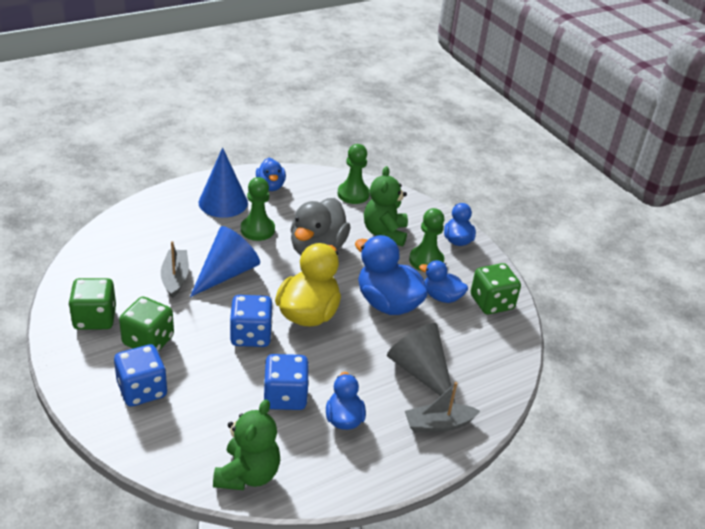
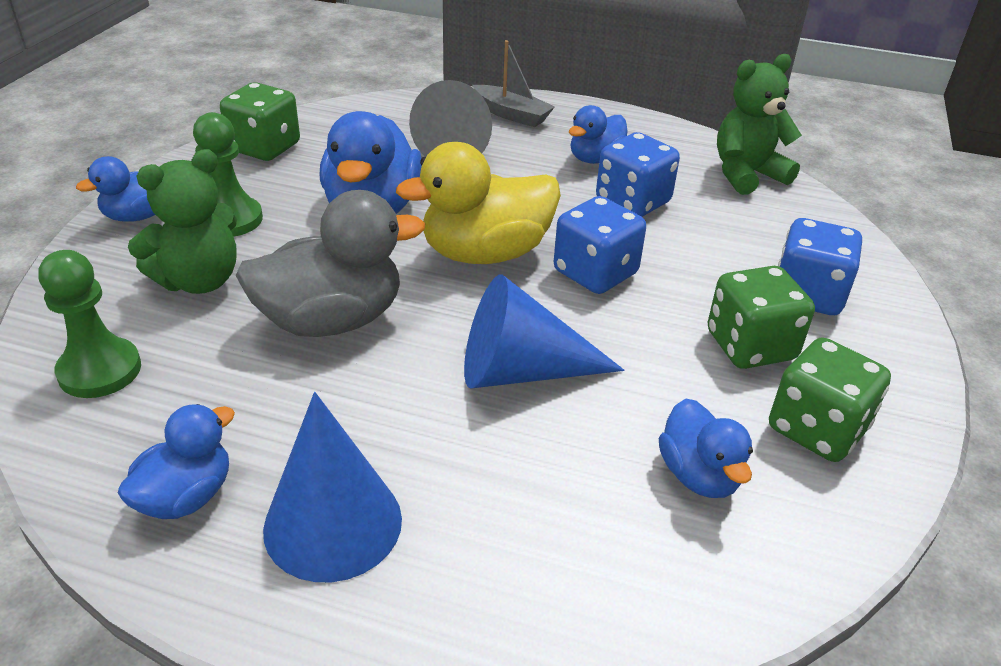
camera: 130 degrees left, 0 degrees up
grey boat [161,241,189,298] -> none
green pawn [241,177,275,241] -> none
blue duck [419,260,468,303] -> blue duck moved to [659,399,753,498]

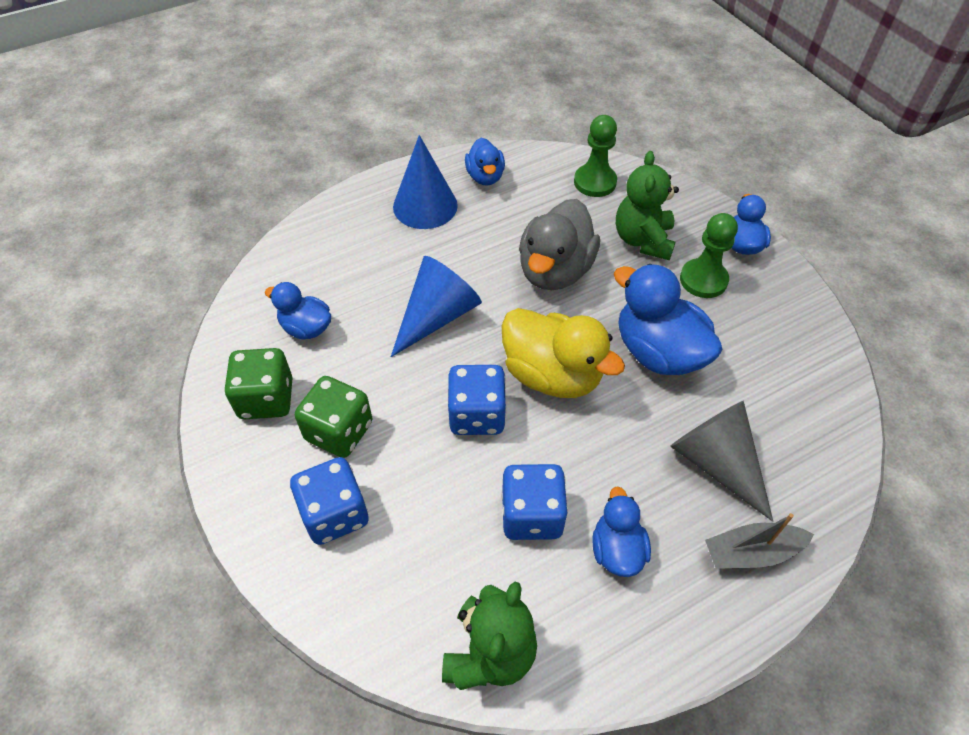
camera: 135 degrees right, 15 degrees up
green dice [220,82,300,161] -> none
yellow duck [396,142,561,264] -> yellow duck turned 105 degrees clockwise [501,308,625,398]

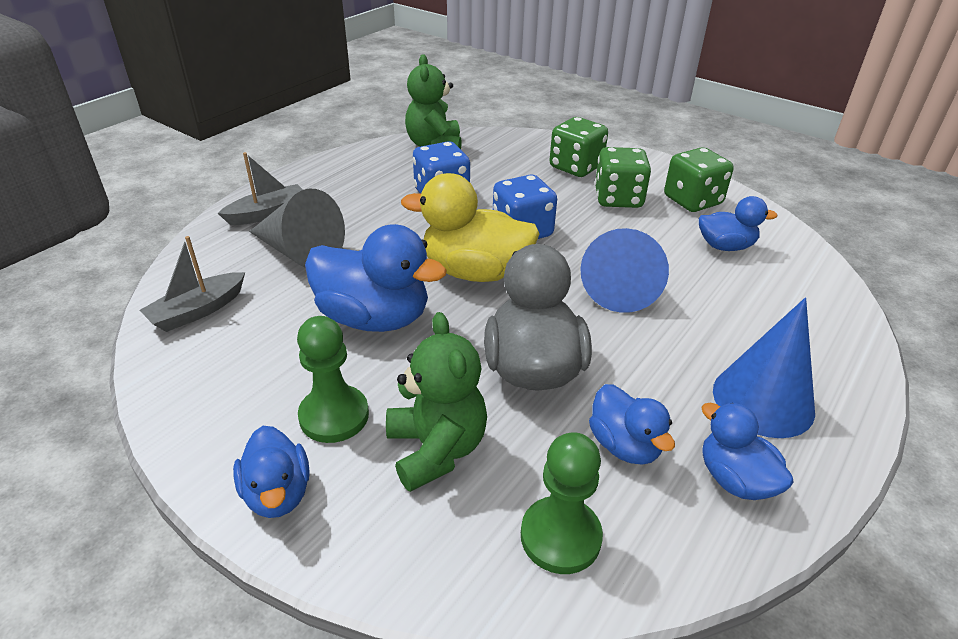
camera: 155 degrees right, 15 degrees down
blue dice [290,457,369,545] -> green dice [550,117,608,177]
blue duck [592,487,651,577] -> blue duck moved to [589,384,675,465]
none -> grey boat [140,236,245,332]

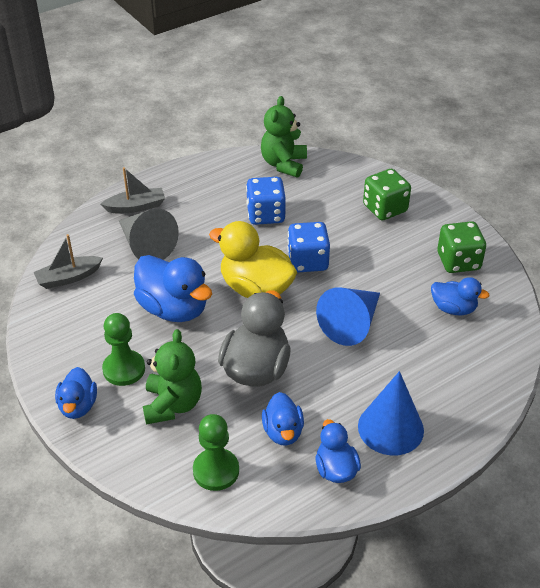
camera: 20 degrees right, 5 degrees up
green dice [595,147,651,208] -> none

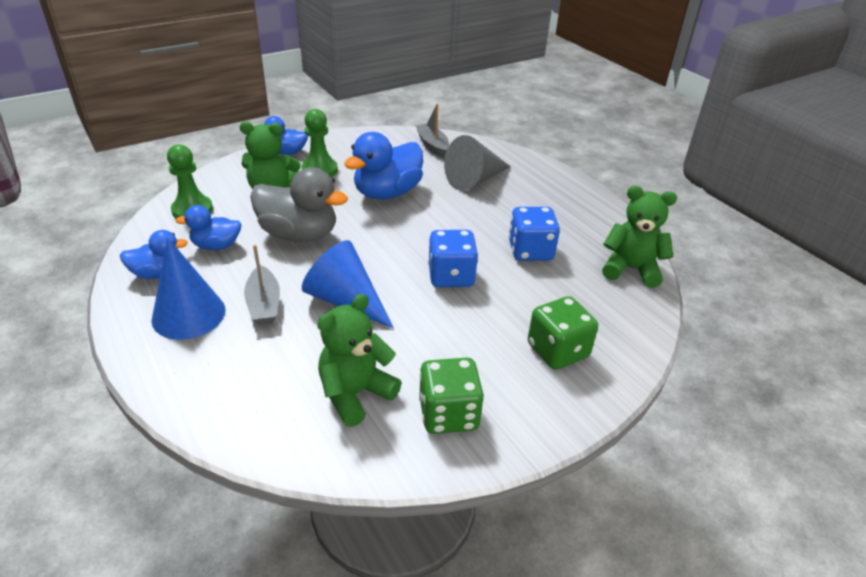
camera: 90 degrees right, 5 degrees down
grey boat [101,167,165,214] -> grey boat moved to [244,245,280,325]
yellow duck [209,221,297,298] -> none
blue duck [431,277,490,315] -> green teddy bear [317,294,401,427]

